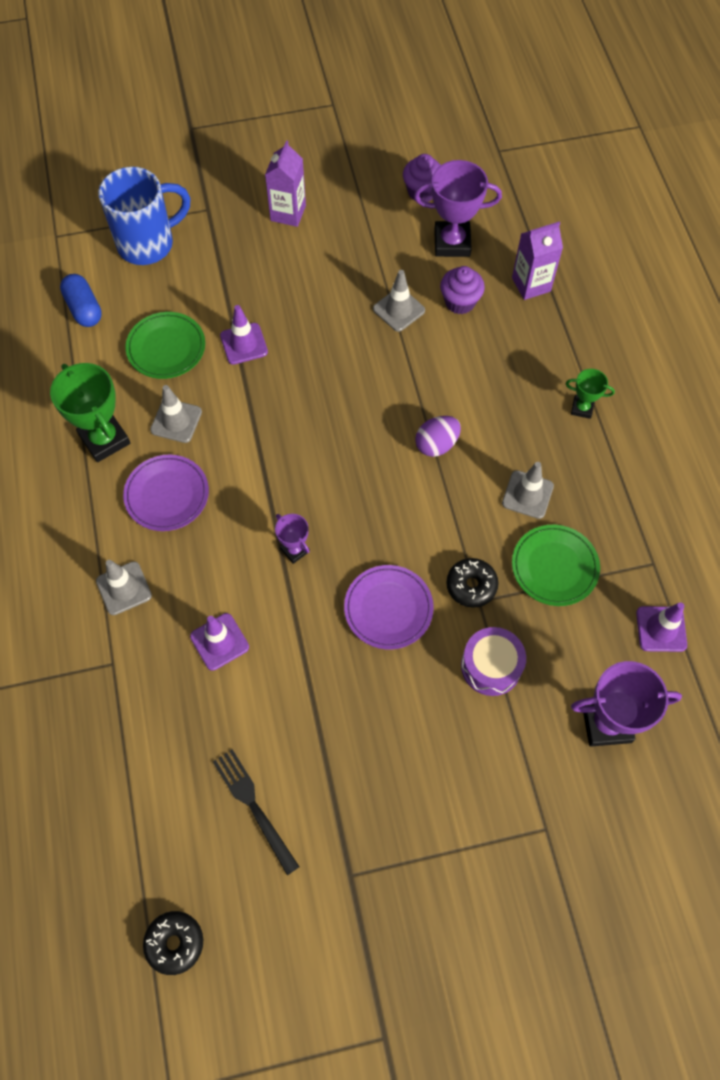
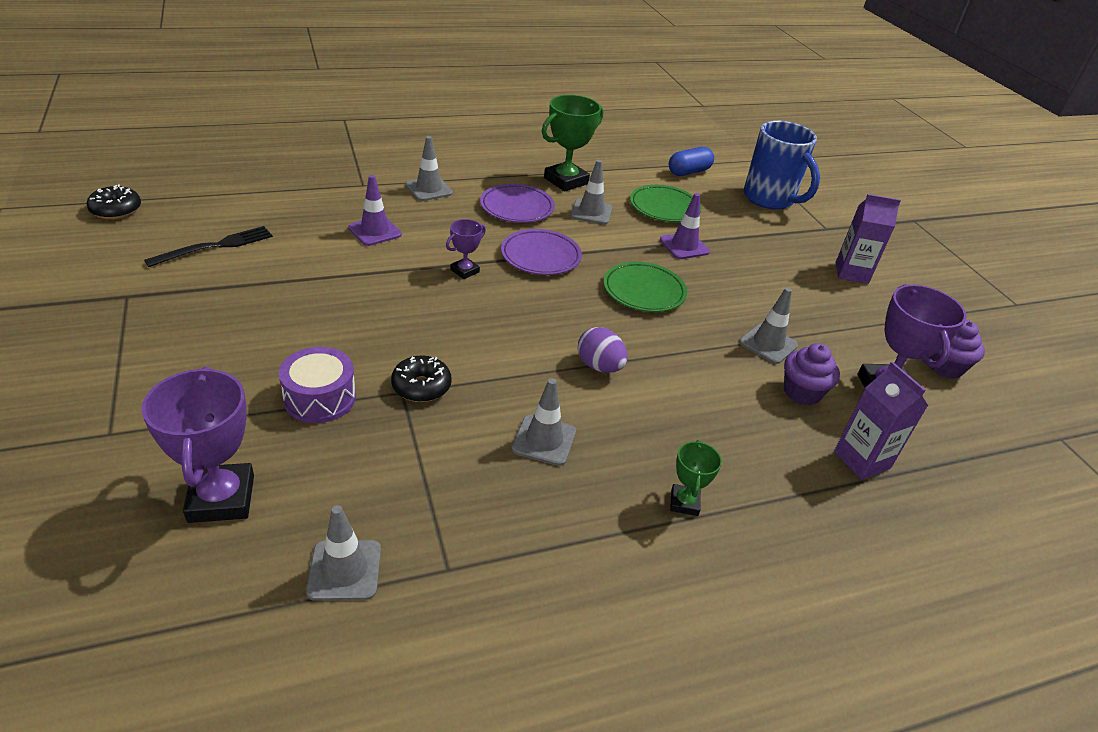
camera: 80 degrees right, 25 degrees down
purple plate [344,565,434,650] -> purple plate moved to [501,229,582,275]
green plate [512,525,600,606] -> green plate moved to [603,262,687,312]
purple traffic cone [636,602,687,652] -> grey traffic cone [306,505,381,601]

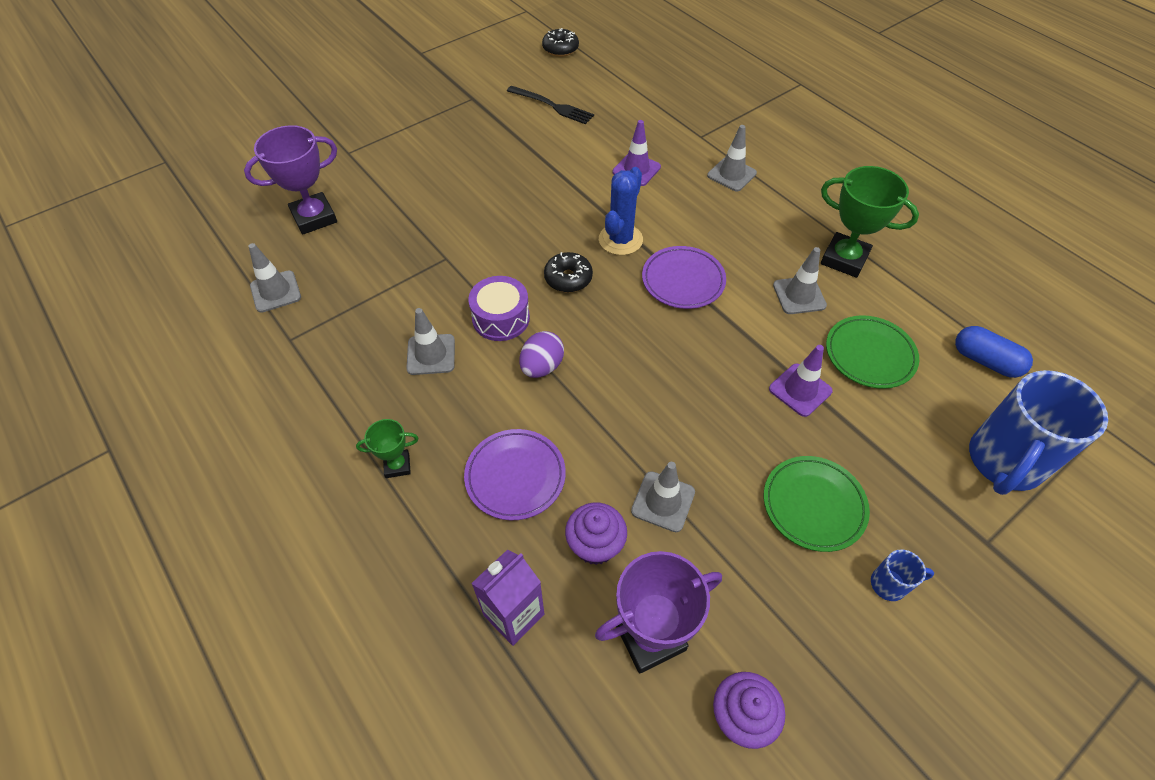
camera: 75 degrees right, 15 degrees up
purple drum [279,347,356,423] -> purple drum moved to [468,276,530,341]
black donut [391,356,452,402] -> black donut moved to [544,252,593,293]
purple trophy [446,219,486,279] -> blue cactus [599,167,643,255]
purple plate [480,184,555,223] -> purple plate moved to [464,429,566,520]
green plate [603,262,687,312] -> green plate moved to [764,456,870,552]
purple carton [835,194,901,284] -> blue mug [871,549,934,601]

